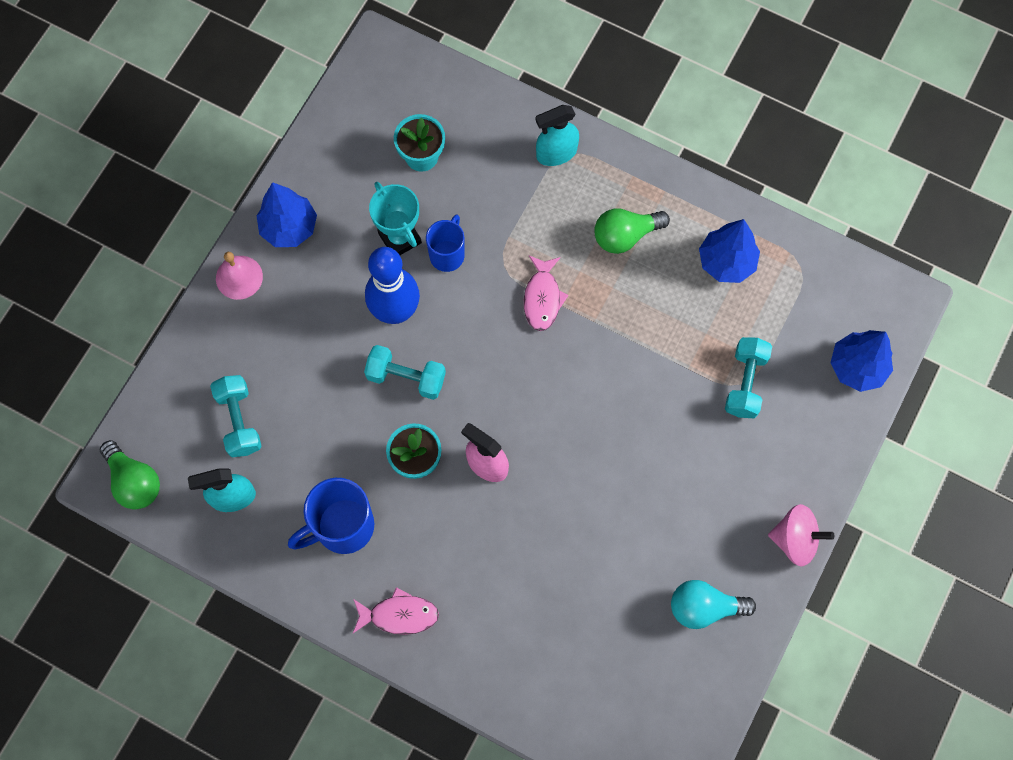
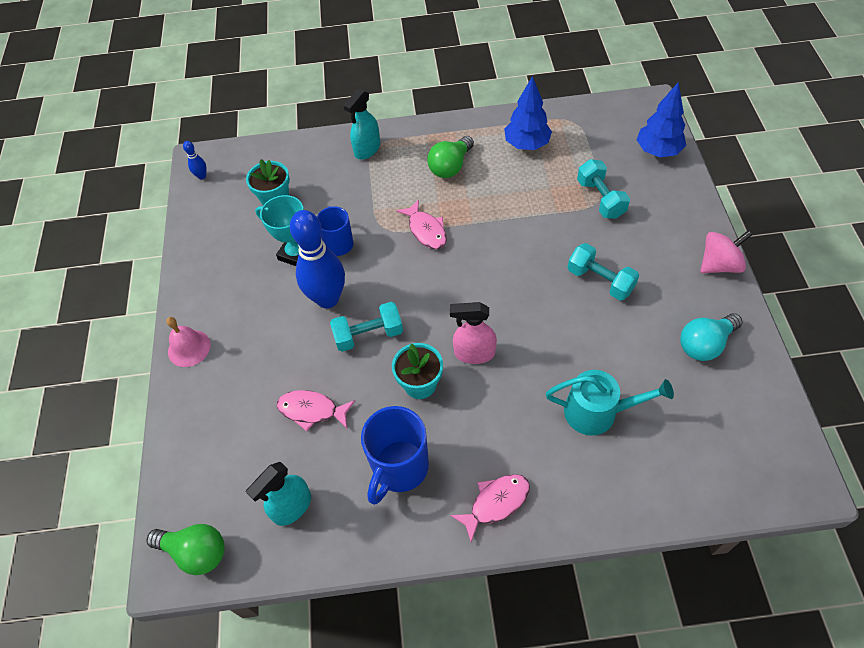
camera: 30 degrees left, 15 degrees down
turquoise dumbbell [210,375,262,457] -> turquoise dumbbell moved to [567,243,639,300]
blue tree [257,182,317,247] -> none
none -> blue bowling pin [183,141,207,180]
none -> pink fish [277,390,355,431]
none -> turquoise watering can [546,370,674,435]

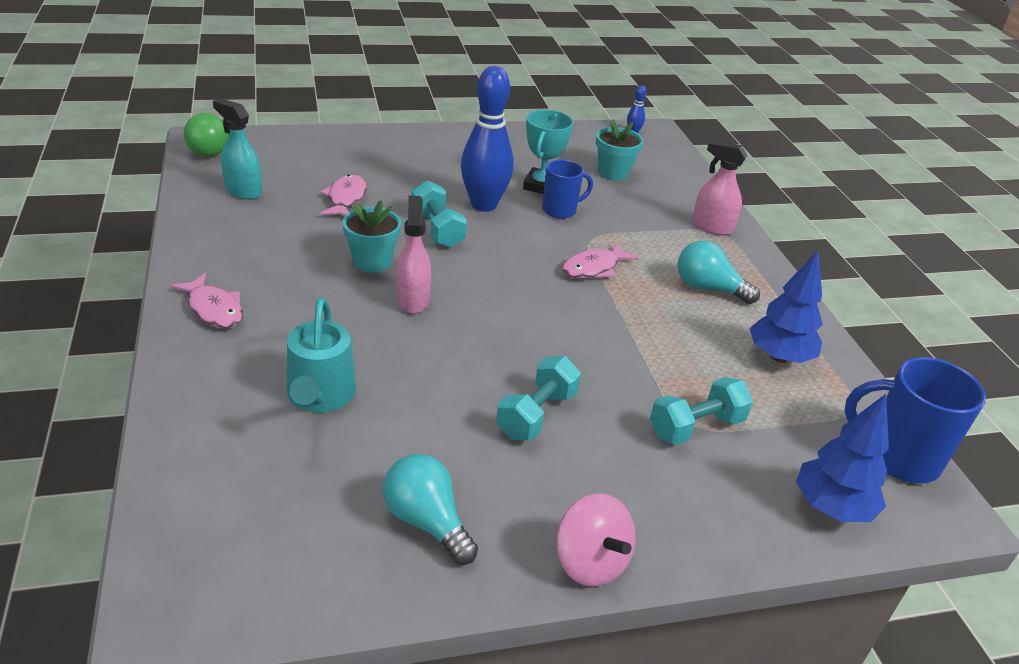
camera: 75 degrees right, 20 degrees down
pink bell [166,317,211,367] -> none
turquoise spray bottle [343,89,380,159] -> pink spray bottle [692,140,748,235]
blue mug [361,406,429,505] -> blue mug moved to [845,357,986,483]
green light bulb [427,136,474,178] -> turquoise light bulb [677,241,760,304]

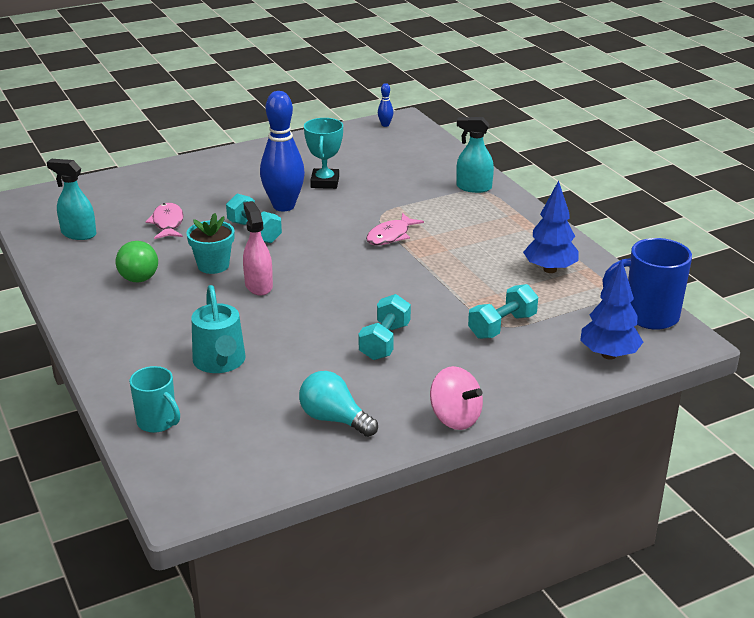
camera: 10 degrees left, 5 degrees down
pink fish [170,273,243,328] -> none
green light bulb [184,113,230,157] -> green light bulb moved to [116,241,158,282]
blue mug [542,160,593,219] -> none
turquoise flower pot [596,119,643,180] -> none
turquoise light bulb [677,241,760,304] -> none
pink spray bottle [692,140,748,235] -> turquoise spray bottle [456,117,494,193]
none -> turquoise mug [129,366,180,433]

